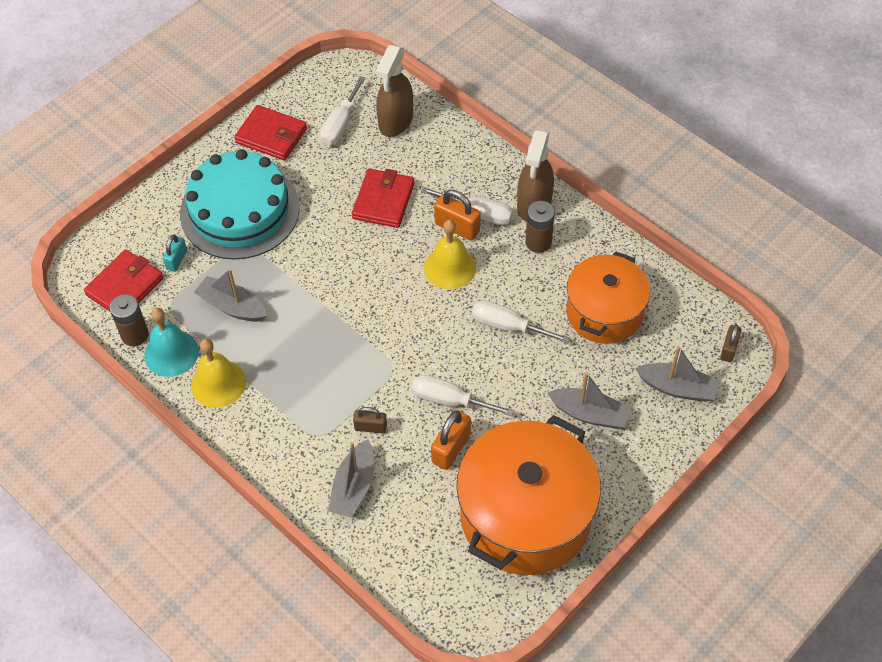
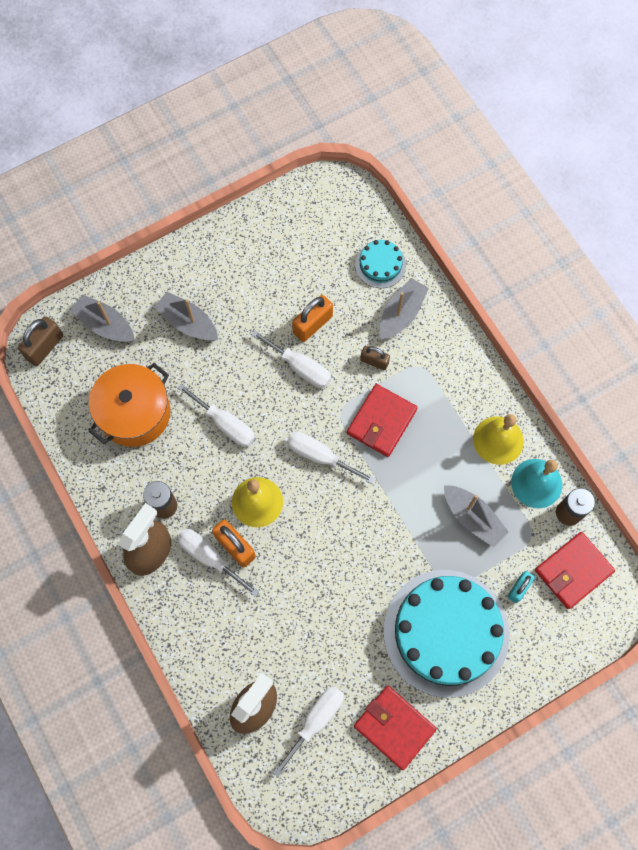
camera: 165 degrees left, 15 degrees up
red wallet [352,168,415,228] -> red wallet moved to [347,384,418,457]
orange pot [456,415,601,575] -> none
brown padlock [720,324,741,362] -> brown padlock [18,316,63,366], size x1.55
none -> white screwdriver [287,431,375,484]
none -> turquoise cake [355,240,406,288]

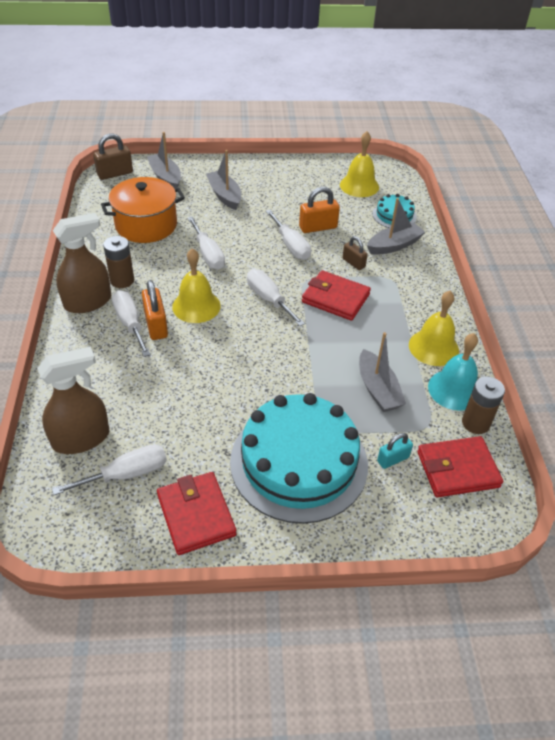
camera: 25 degrees right, 25 degrees down
red wallet [347,384,418,457] -> red wallet turned 60 degrees clockwise [302,270,371,321]
none -> yellow bell [340,131,379,197]

